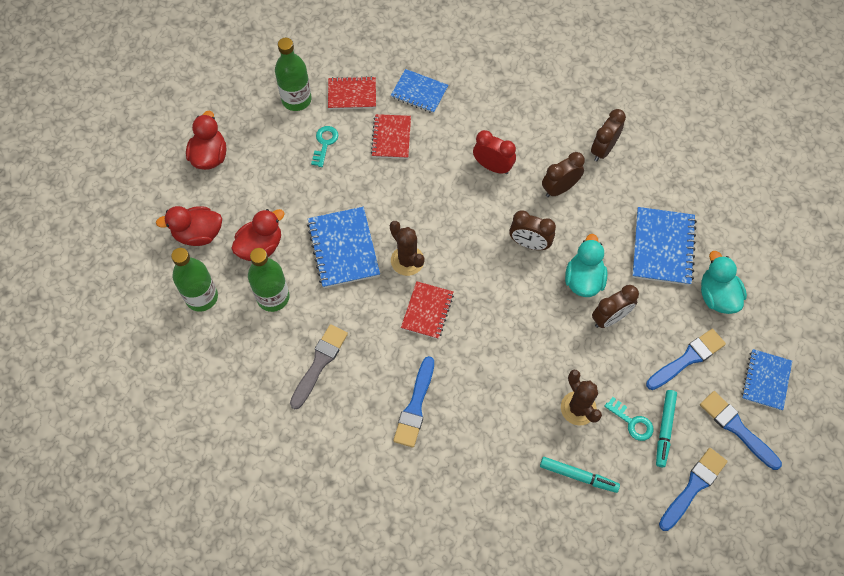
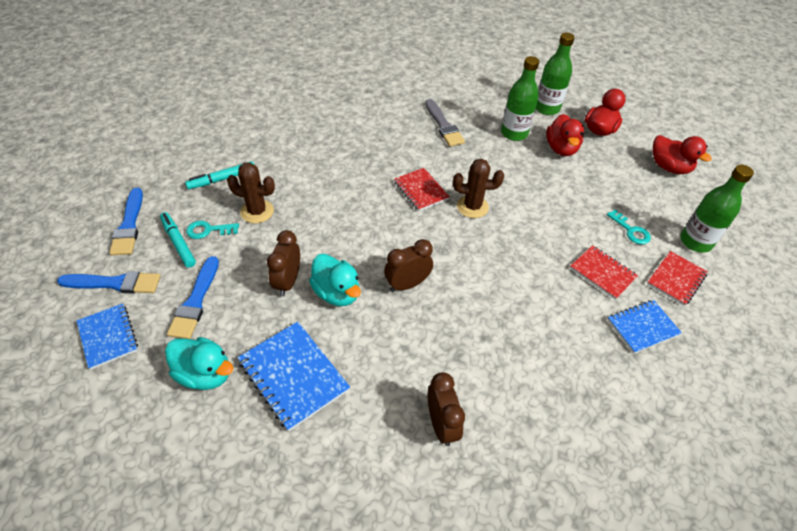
camera: 130 degrees right, 15 degrees down
blue notebook [307,207,380,288] -> none
blue brush [393,356,434,448] -> none
red clock [473,130,516,174] -> none
brown clock [542,152,585,197] -> none

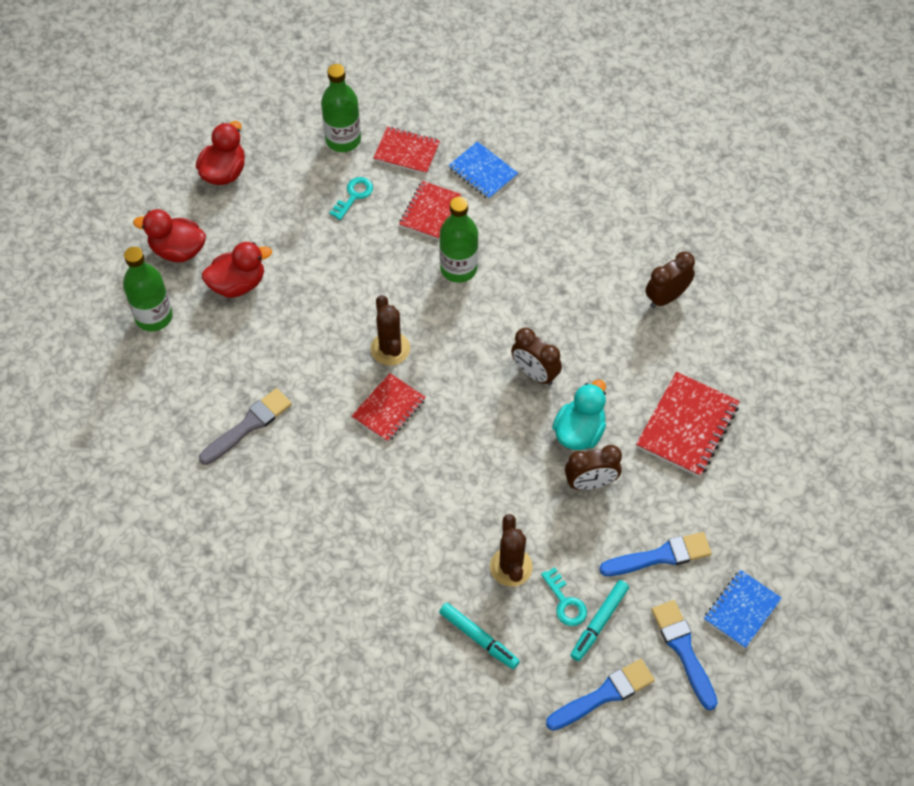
camera: 110 degrees left, 10 degrees up
turquoise duck [165,337,233,390] -> none
blue notebook [237,322,350,431] -> red notebook [636,372,740,477]
green bottle [501,56,539,141] -> green bottle moved to [439,197,478,283]

